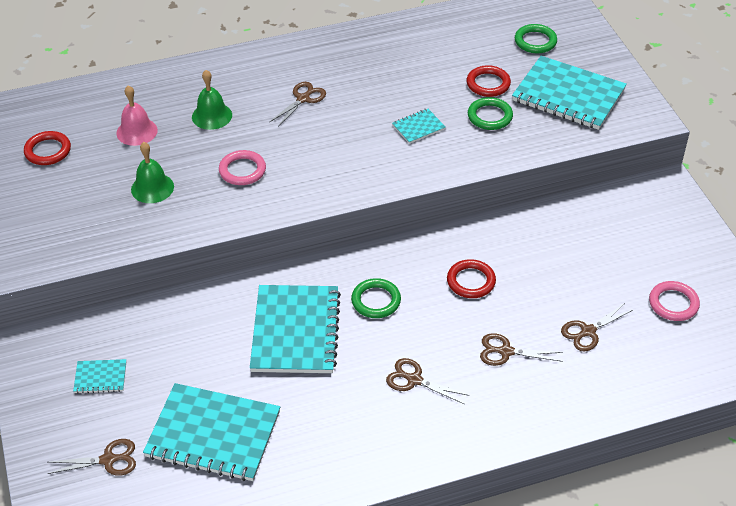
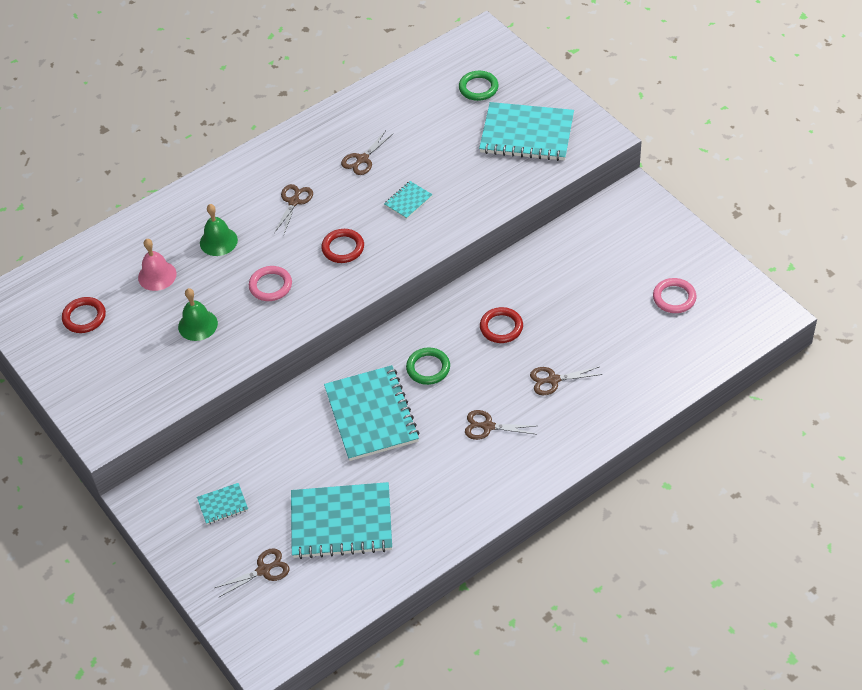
camera: 15 degrees left, 5 degrees up
red ring [467,65,511,97] -> red ring moved to [321,229,364,263]
green ring [468,97,513,130] -> none
brown scissors [561,303,634,351] -> brown scissors moved to [341,130,394,175]

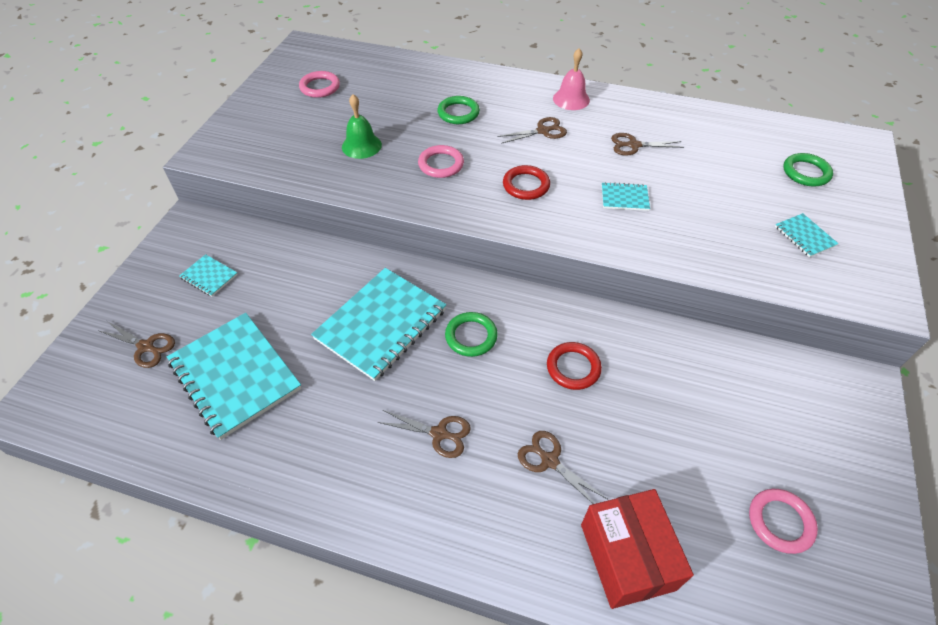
camera: 50 degrees right, 0 degrees up
red ring [62,297,106,333] -> pink ring [299,71,340,98]
pink bell [138,239,177,291] -> pink bell moved to [553,48,590,110]
green bell [200,204,238,256] -> green ring [437,96,480,124]
brown scissors [465,410,537,440] -> brown scissors turned 135 degrees clockwise [378,410,471,458]
turquoise notebook [479,102,574,161] -> turquoise notebook [775,213,839,257], size x0.45
none -> red box [581,489,694,609]

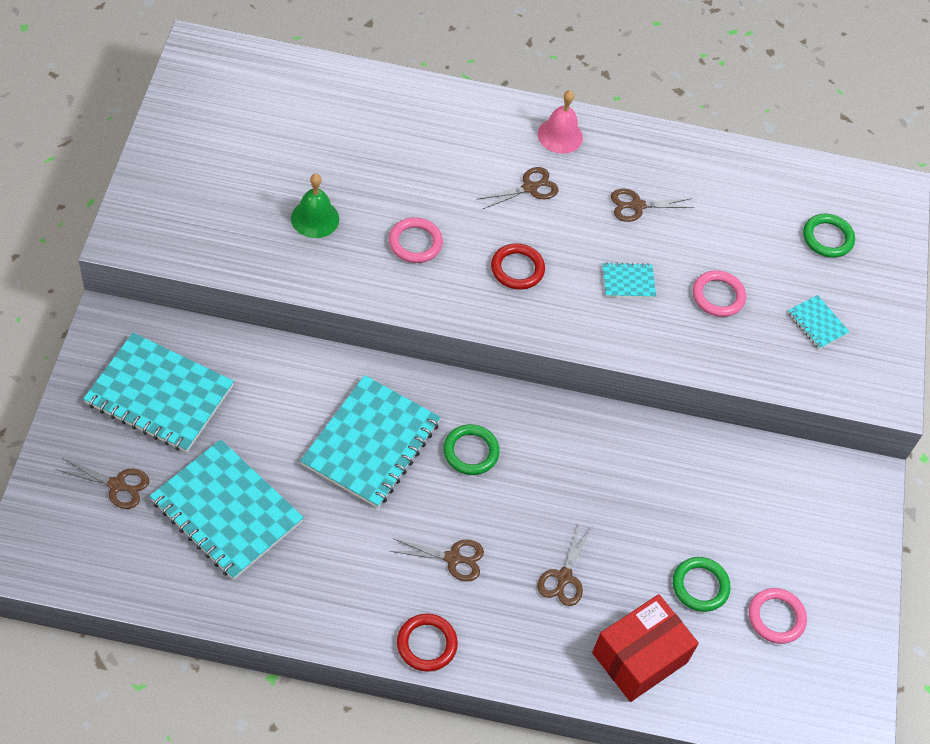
camera: 15 degrees left, 5 degrees up
turquoise notebook [179,254,238,296] -> turquoise notebook [83,333,234,453], size x2.23
pink ring [299,71,340,98] -> pink ring moved to [693,270,746,317]
green ring [437,96,480,124] -> green ring moved to [673,557,731,612]
brown scissors [518,431,607,504] -> brown scissors turned 105 degrees counterclockwise [538,524,592,606]
red ring [547,342,602,390] -> red ring moved to [397,613,458,672]
red box [581,489,694,609] -> red box turned 75 degrees clockwise [592,594,699,702]

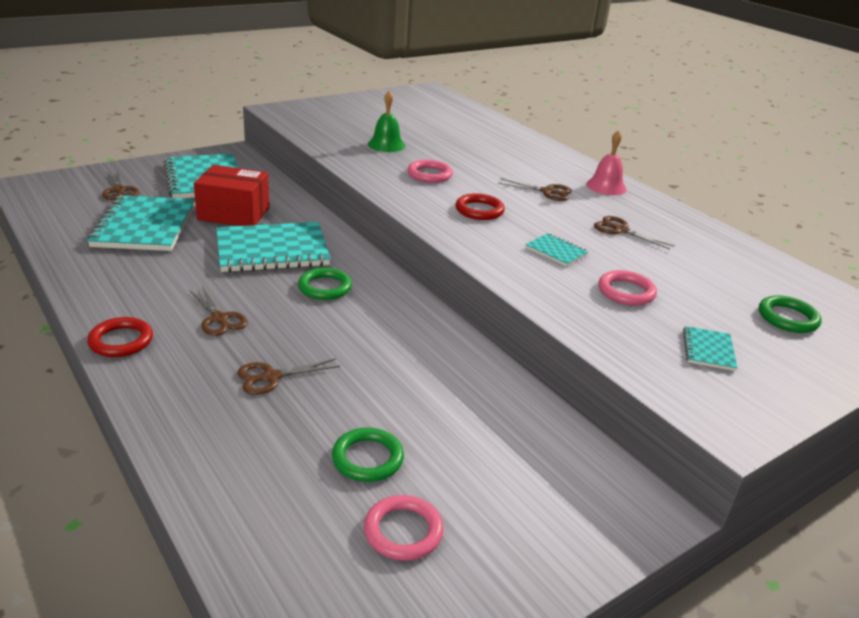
camera: 50 degrees right, 25 degrees down
red box [592,594,699,702] -> red box moved to [194,165,269,226]

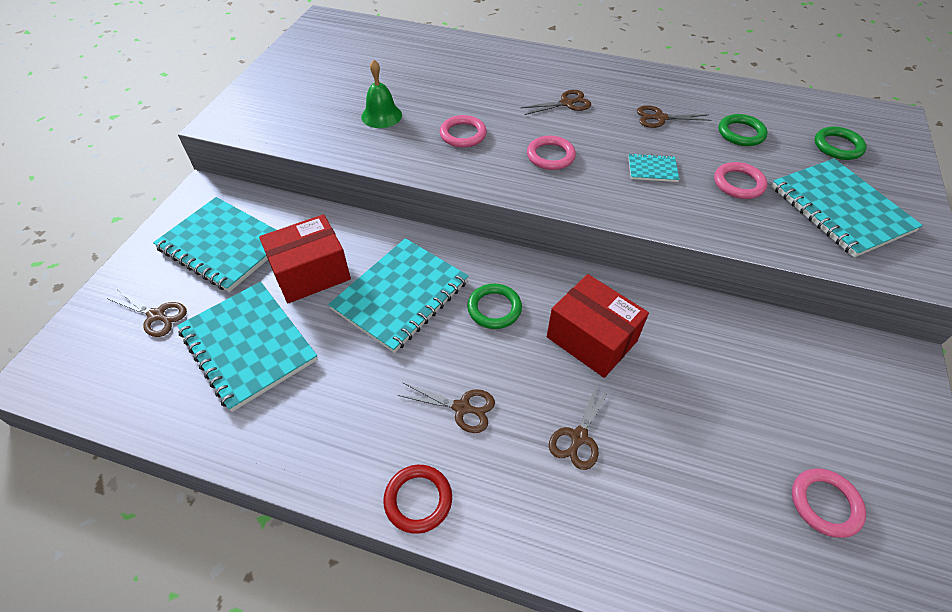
camera: 35 degrees left, 20 degrees up
green ring [332,427,404,482] -> green ring moved to [719,114,768,146]
red ring [456,193,505,220] -> pink ring [527,136,576,170]
pink bell [586,130,626,195] -> none
turquoise notebook [683,326,737,371] -> turquoise notebook [771,159,923,258], size x2.23
none -> red box [547,274,649,378]

